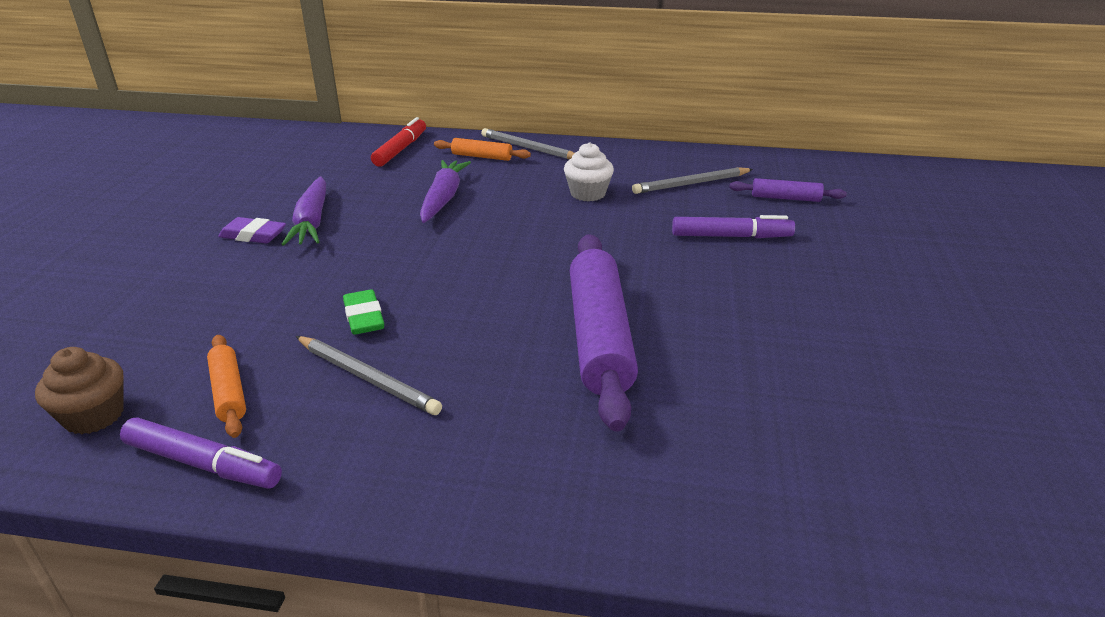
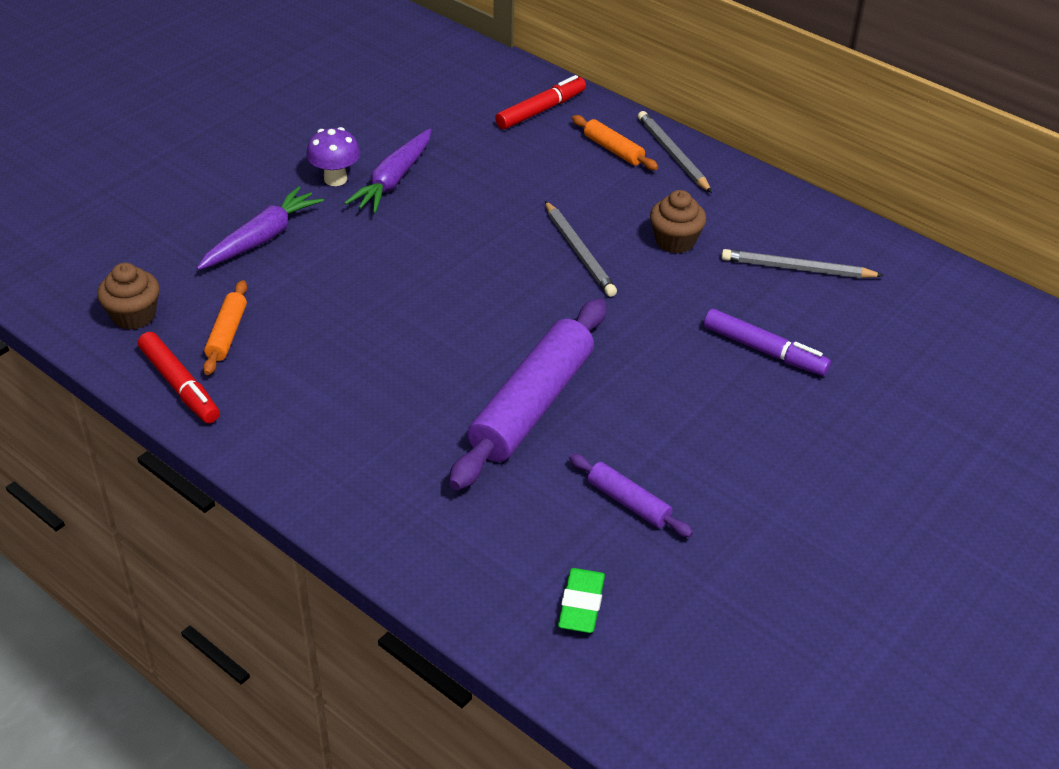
camera: 30 degrees right, 10 degrees up
purple marker [120,417,282,489] -> red marker [138,332,220,423]
purple eraser [218,217,286,244] -> purple mushroom [306,127,360,186]
grey pencil [296,336,442,415] -> grey pencil moved to [545,201,617,297]
green eraser [343,289,384,335] -> green eraser moved to [558,568,605,633]
purple carrot [420,160,471,223] -> purple carrot moved to [197,186,324,270]
white cupcake [564,142,614,201] -> brown cupcake [650,190,706,253]
purple rolling pin [729,178,847,202] -> purple rolling pin moved to [569,454,693,537]

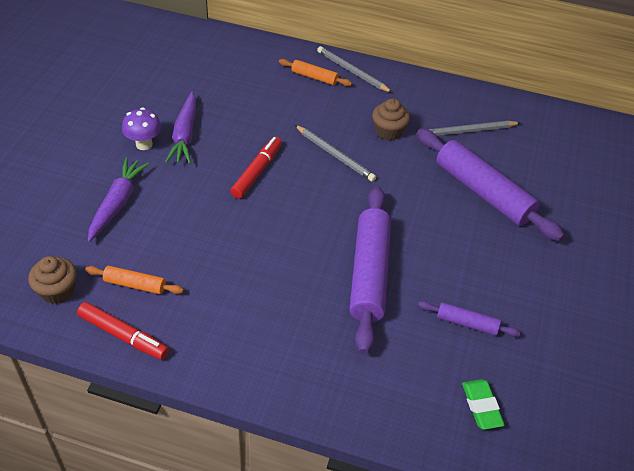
camera: 25 degrees left, 5 degrees up
orange rolling pin [203,280,247,375] -> orange rolling pin turned 60 degrees counterclockwise [85,266,184,294]
red marker [495,75,586,129] -> red marker moved to [230,137,282,199]
purple marker [704,309,831,376] -> purple rolling pin [417,129,565,241]

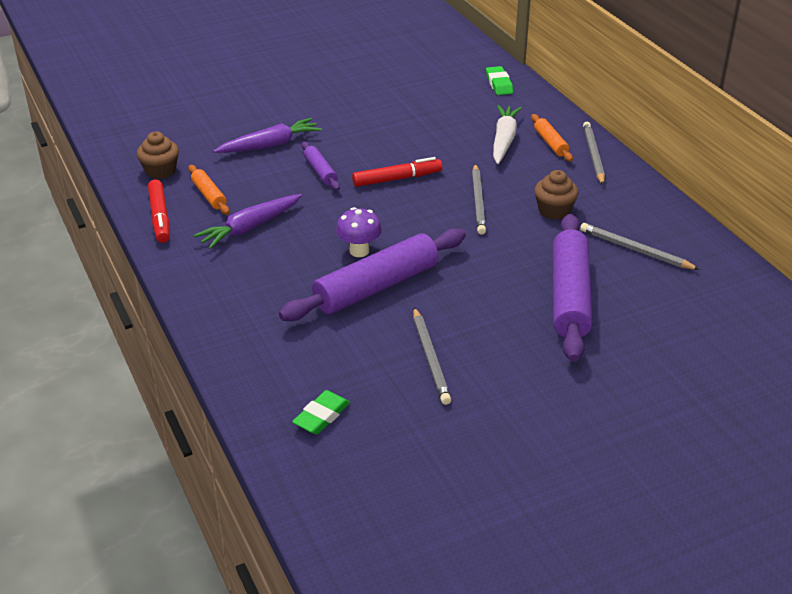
camera: 50 degrees right, 10 degrees down
purple mushroom [122,108,161,150] -> purple mushroom moved to [336,207,382,257]
purple carrot [165,92,196,164] -> purple carrot moved to [193,194,302,249]
purple rolling pin [418,301,521,337] -> purple rolling pin moved to [301,141,340,191]
none -> grey pencil [413,307,451,405]
none -> green eraser [486,66,513,95]
none -> white carrot [493,105,522,164]

